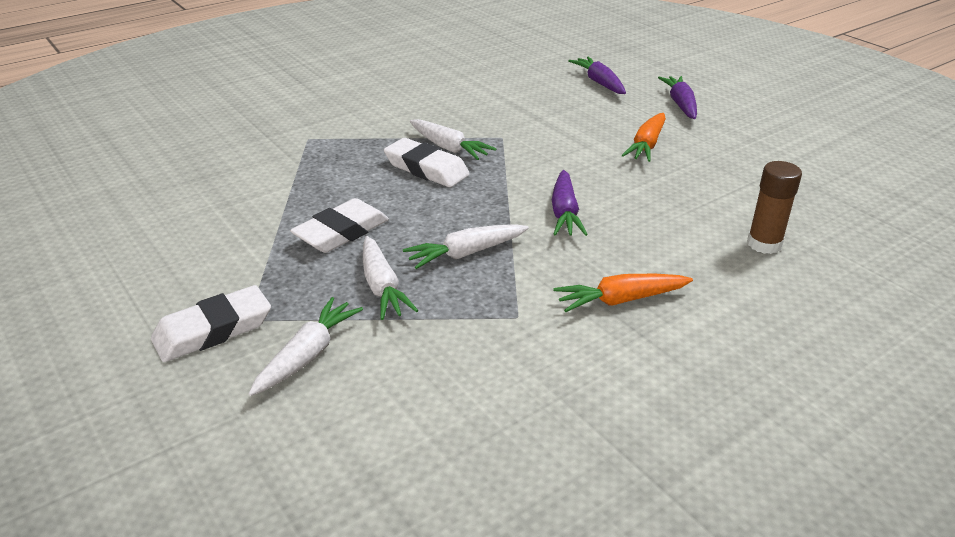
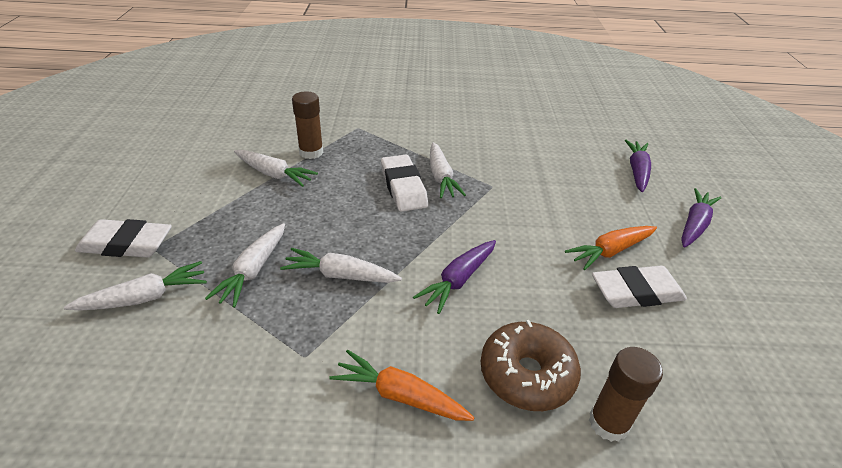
camera: 35 degrees right, 5 degrees up
white eraser [290,198,389,253] -> white eraser moved to [592,266,687,308]
none -> white carrot [234,150,318,187]
none -> brown glue stick [292,91,323,159]
none -> brown donut [481,320,581,411]

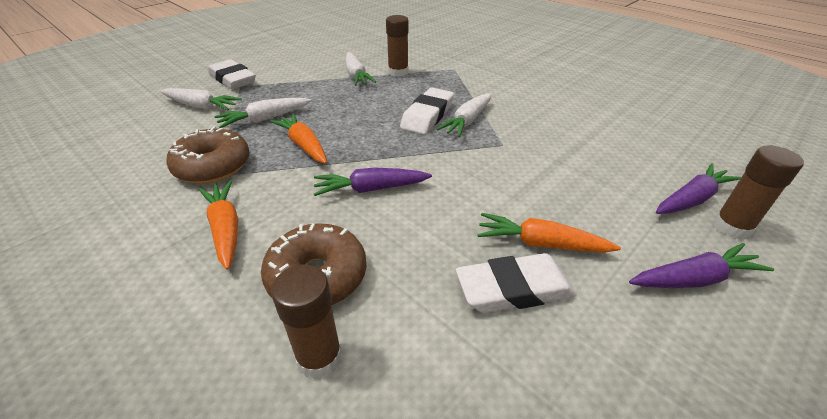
camera: 45 degrees right, 0 degrees up
white carrot [280,248,402,283] -> orange carrot [270,113,327,164]
white eraser [592,266,687,308] -> white eraser turned 45 degrees counterclockwise [456,253,576,313]
none -> brown donut [166,126,250,184]
none -> brown glue stick [713,145,804,239]

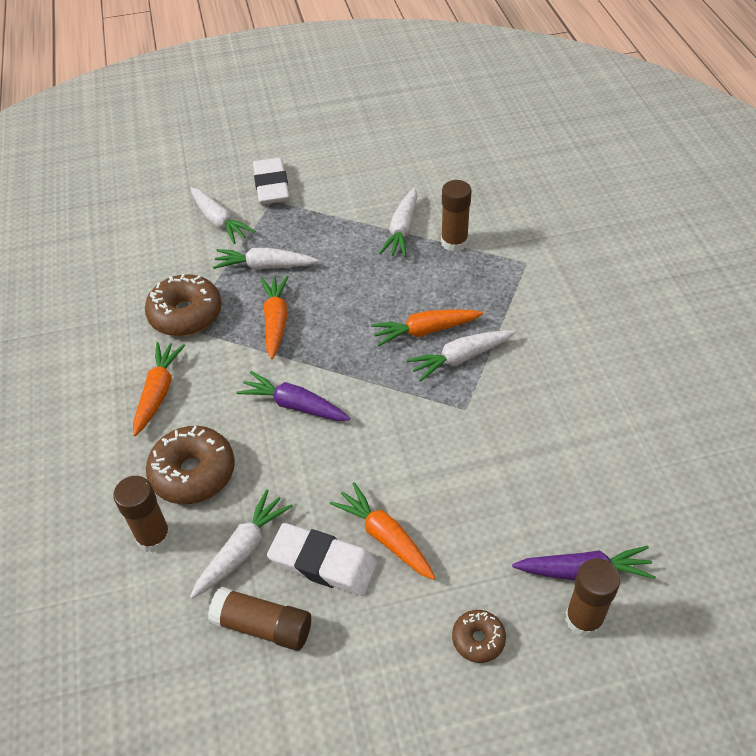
camera: 35 degrees right, 10 degrees up
white eraser [400,88,454,135] -> orange carrot [371,309,483,346]
purple carrot [629,243,774,288] -> brown donut [452,610,506,663]
none -> white carrot [190,489,293,599]
none -> brown glue stick [208,587,311,651]

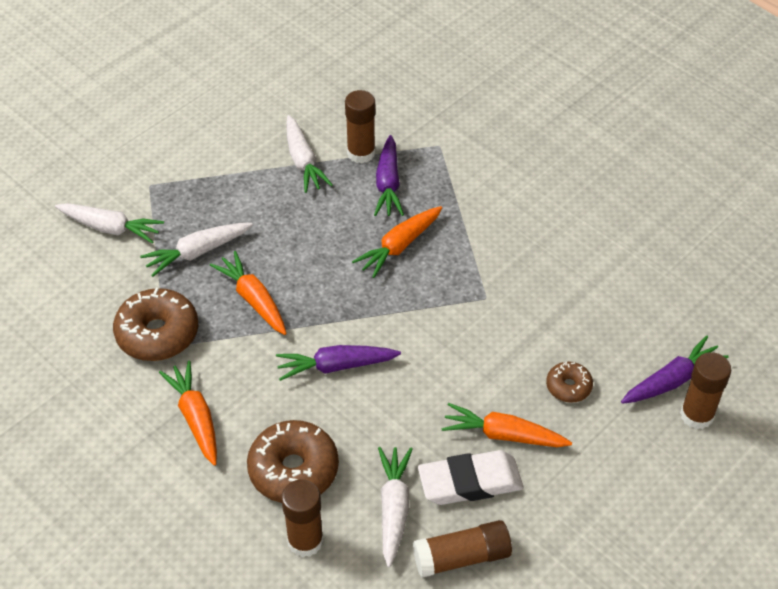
camera: 35 degrees left, 0 degrees up
white eraser [253,158,290,204] -> none
white carrot [407,330,516,382] -> none
brown donut [452,610,506,663] -> brown donut moved to [546,362,593,403]
none -> purple carrot [374,135,404,216]

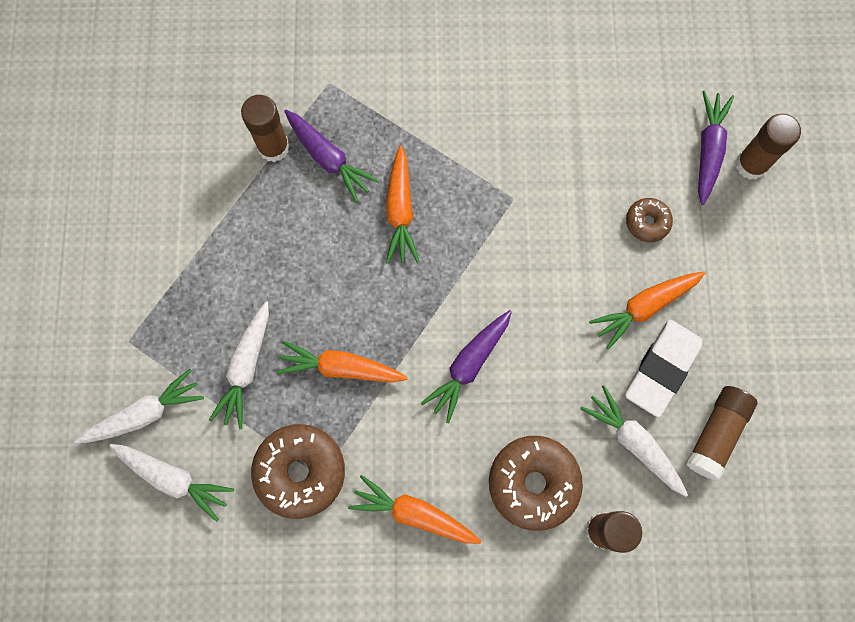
camera: 45 degrees left, 25 degrees up
white carrot [286,115,333,193] -> white carrot moved to [109,444,234,522]

